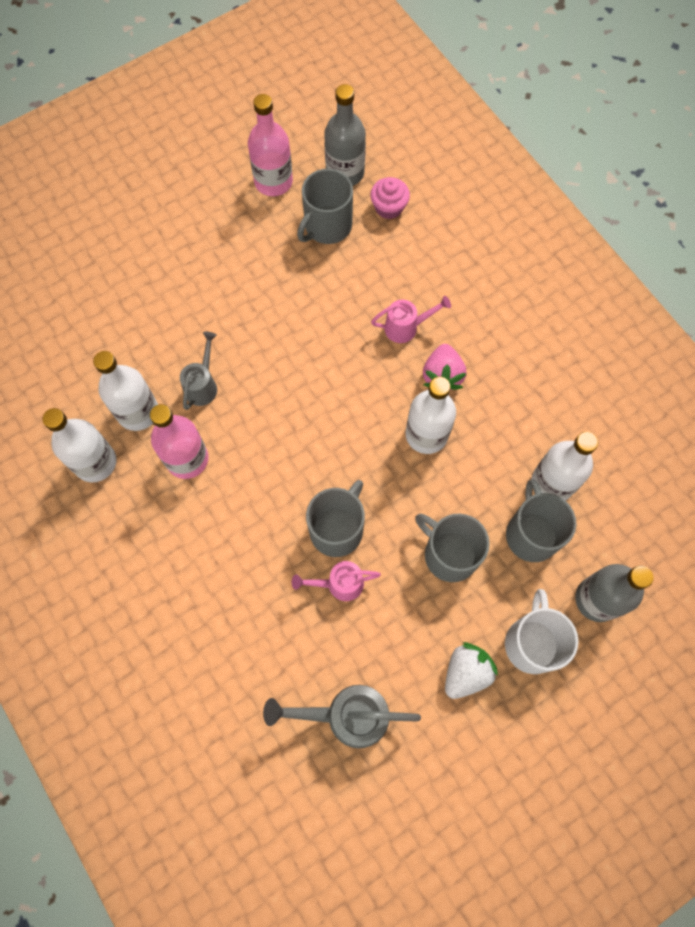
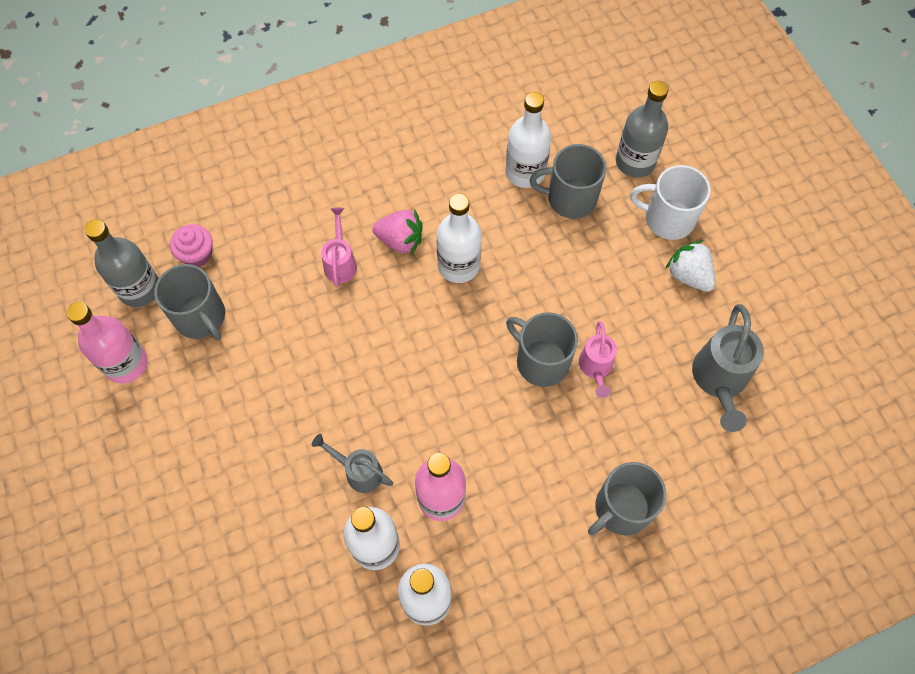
camera: 80 degrees left, 5 degrees down
grey mug [415,514,490,582] -> grey mug moved to [588,462,666,536]

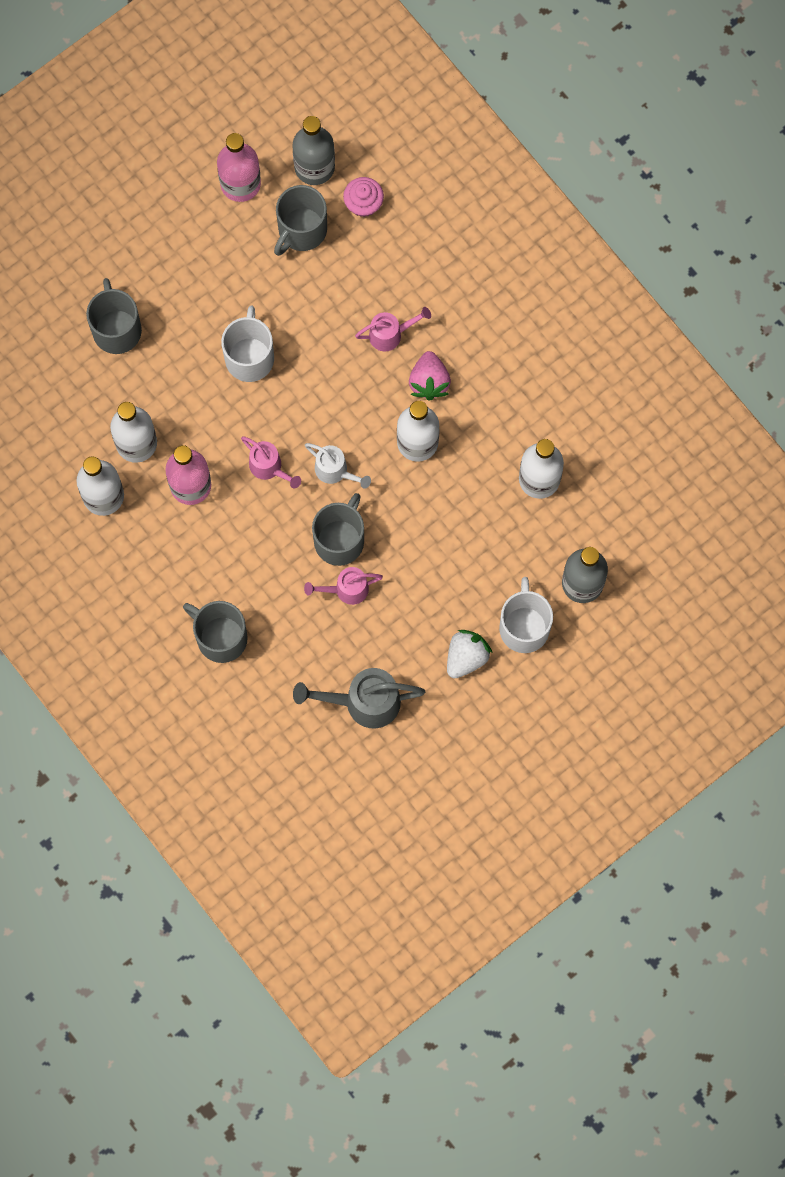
camera: 75 degrees right, 10 degrees up
grey watering can [312,434,394,493] -> none
grey mug [530,144,606,219] -> grey mug moved to [86,278,142,354]
none -> white mug [221,305,274,382]
none -> pink watering can [241,436,301,488]
none -> white watering can [305,443,371,489]

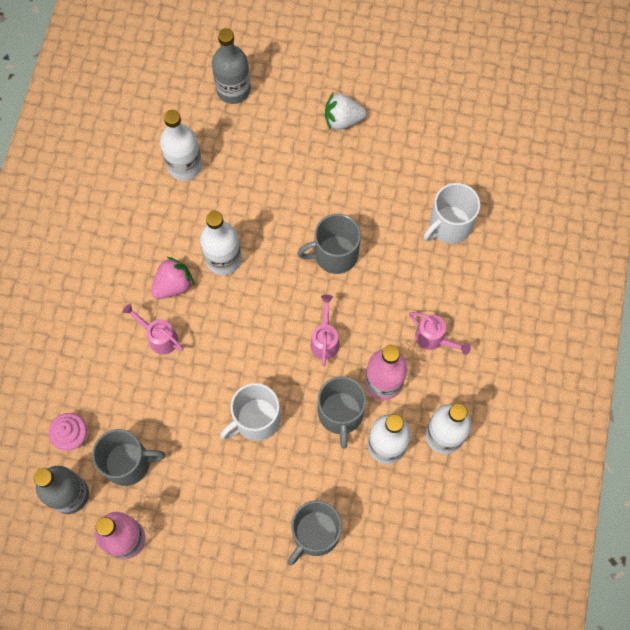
camera: 130 degrees left, 5 degrees down
grey mug [183,601,248,663] -> grey mug moved to [318,376,367,449]
grey watering can [293,668,425,729] -> none
pink watering can [304,567,383,605] -> pink watering can moved to [409,312,471,355]
white watering can [305,443,371,489] -> none
white mug [499,577,553,653] -> white mug moved to [424,183,480,244]

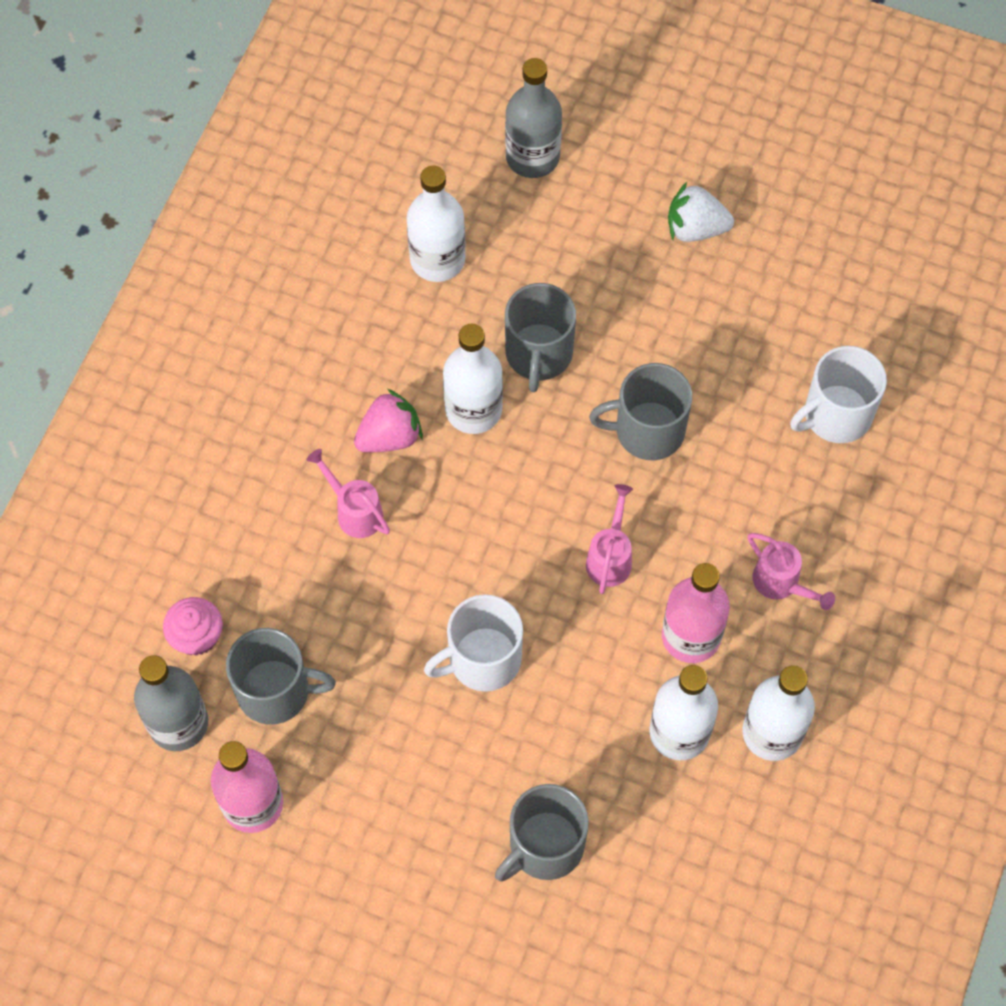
camera: 10 degrees right, 5 degrees down
grey mug [318,376,367,449] -> grey mug moved to [505,283,576,392]

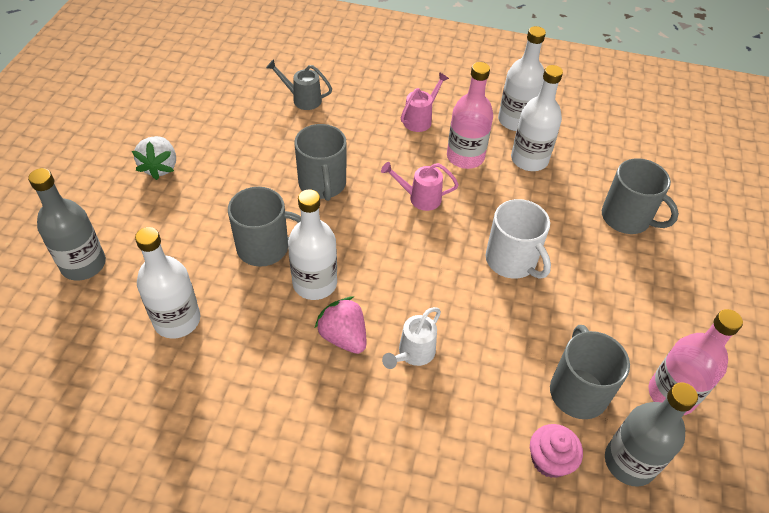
camera: 100 degrees left, 15 degrees down
pink watering can [306,449,390,538] -> white watering can [382,307,441,369]
white mug [790,346,887,443] -> grey watering can [266,59,332,110]

